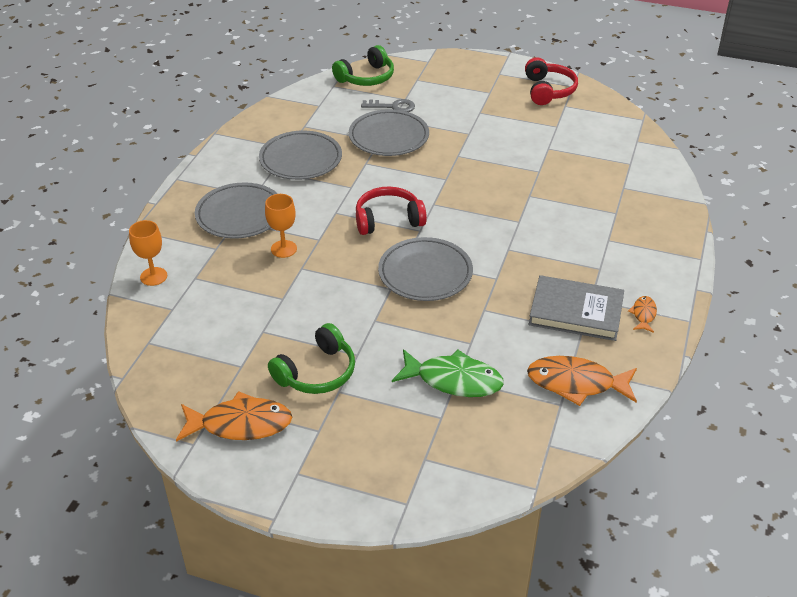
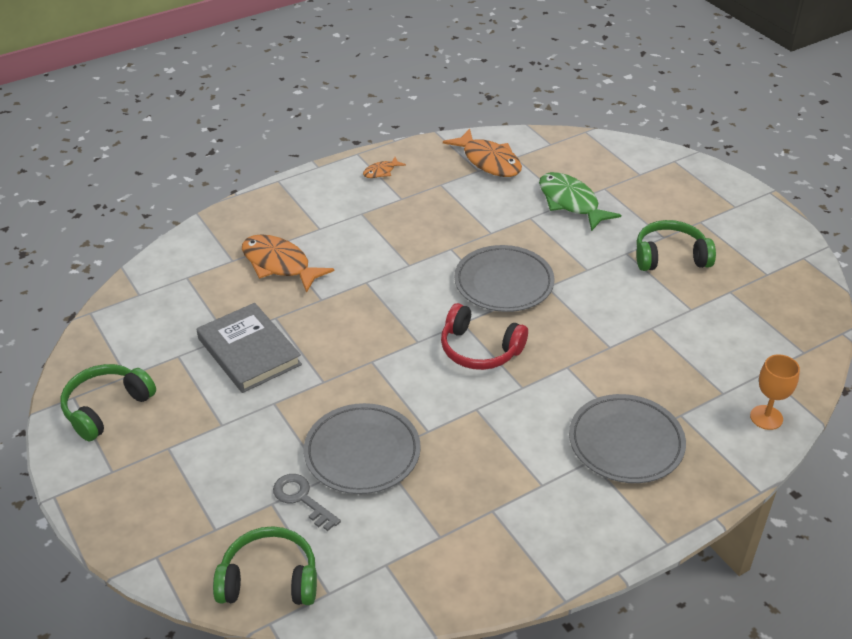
camera: 140 degrees left, 0 degrees up
orange fish [176,391,292,442] -> orange fish moved to [242,234,334,293]
grey plate [259,131,342,180] -> none
orange goblet [265,194,297,258] -> none
red headphones [525,57,578,105] -> green headphones [61,364,156,441]
grey book [529,275,624,341] -> grey book moved to [197,303,302,393]

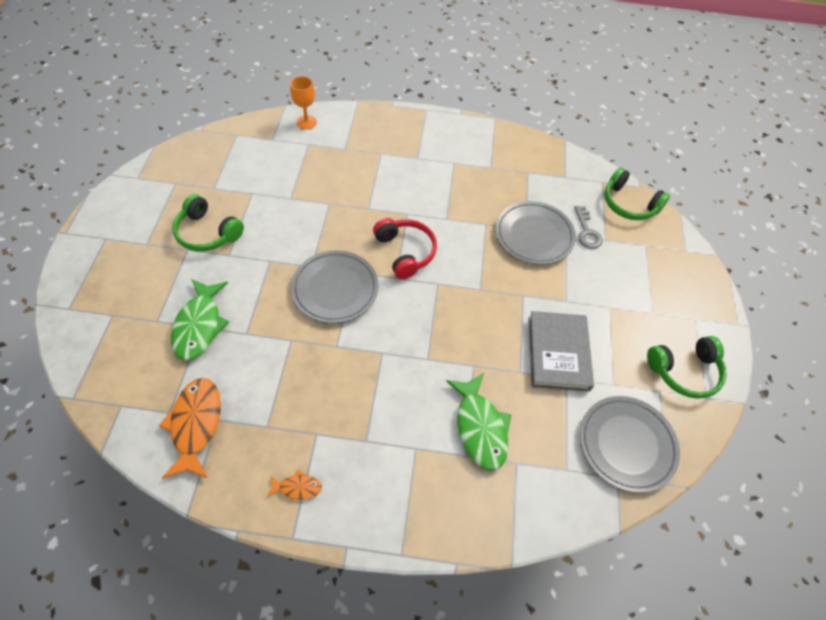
camera: 145 degrees left, 15 degrees up
orange fish [242,234,334,293] -> green fish [446,373,511,470]
grey plate [569,394,686,483] -> grey plate moved to [580,396,680,493]

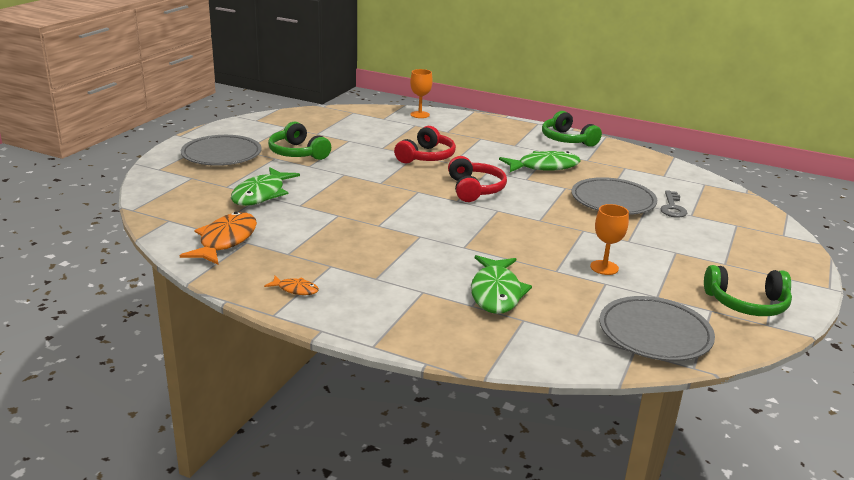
camera: 20 degrees right, 30 degrees down
grey plate [291,250,379,323] -> grey plate moved to [181,135,262,166]
grey book [529,311,594,392] -> orange goblet [590,204,629,275]
green headphones [604,167,670,220] -> green headphones moved to [542,111,602,147]
none -> red headphones [394,126,456,163]
none -> green fish [499,151,580,172]

